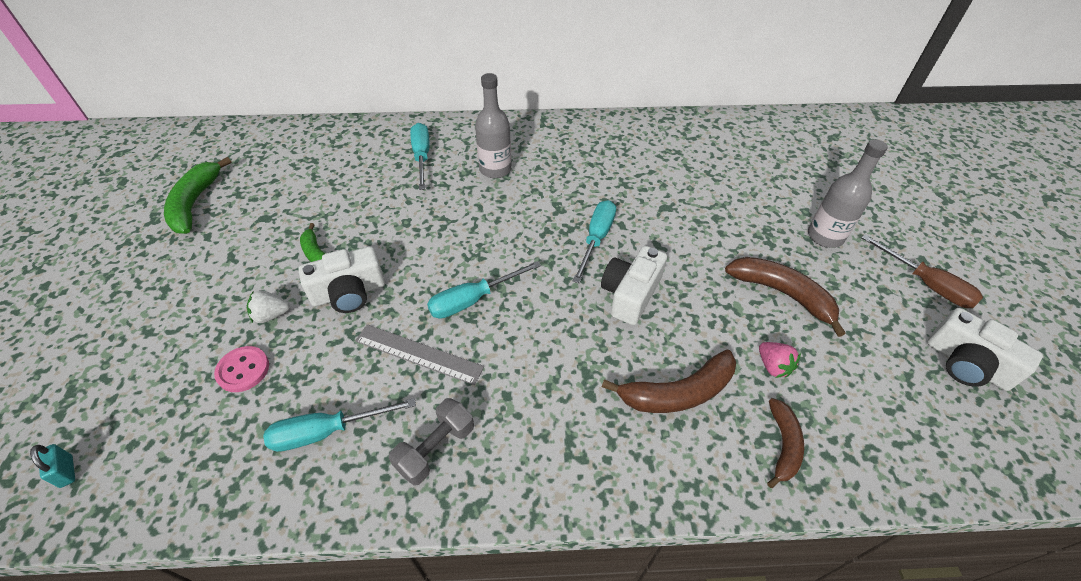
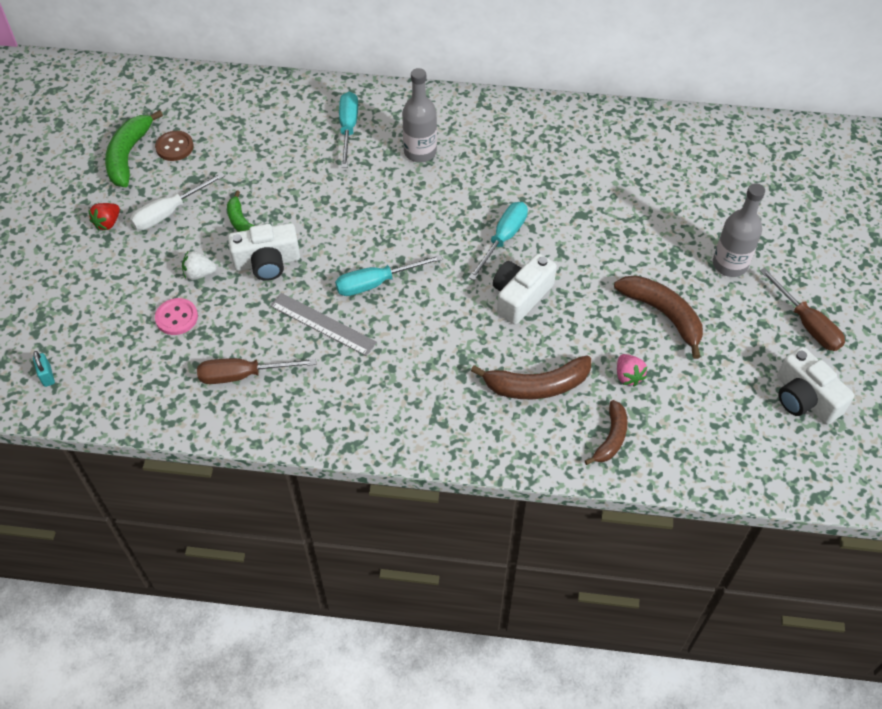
camera: 10 degrees right, 5 degrees up
turquoise screwdriver [263,398,416,452] -> brown screwdriver [197,358,316,384]
grey dumbbell [389,398,474,486] -> none
none -> red strawberry [88,203,120,230]
none -> white screwdriver [130,172,225,230]
none -> brown button [155,131,194,161]

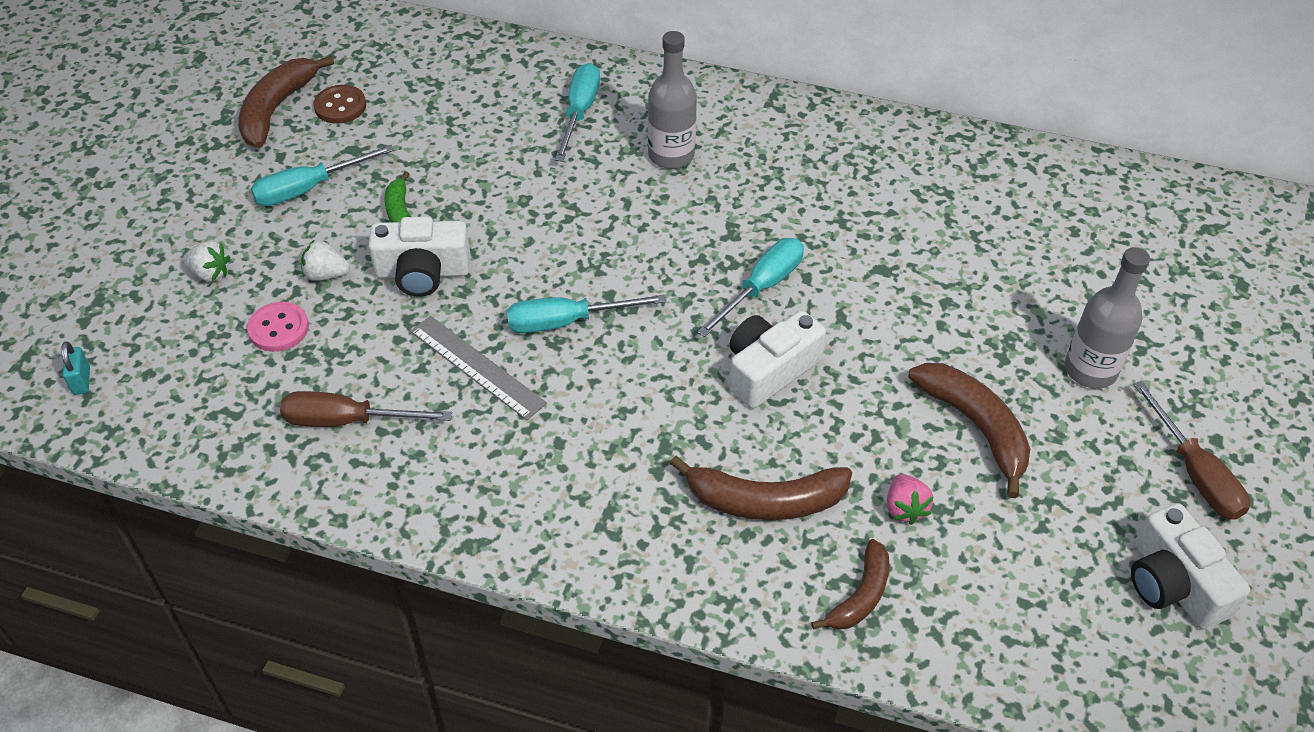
camera: 10 degrees right, 5 degrees down
red strawberry [88,203,120,230] -> none
green banana [105,110,163,187] -> brown banana [238,55,334,148]
white screwdriver [130,172,225,230] -> turquoise screwdriver [251,145,395,206]
none -> white strawberry [183,241,231,282]

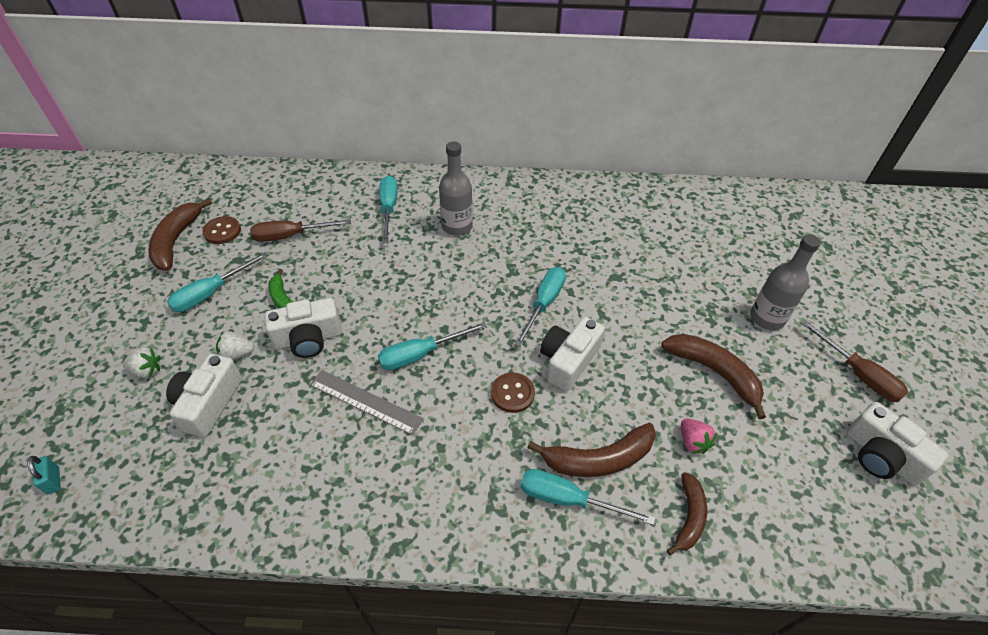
camera: 15 degrees left, 0 degrees up
pink button [247,302,309,352] -> white camera [166,354,242,437]
brown screwdriver [280,391,452,427] -> brown screwdriver moved to [250,219,351,242]
none -> brown button [491,372,535,413]
none -> turquoise screwdriver [520,469,655,525]

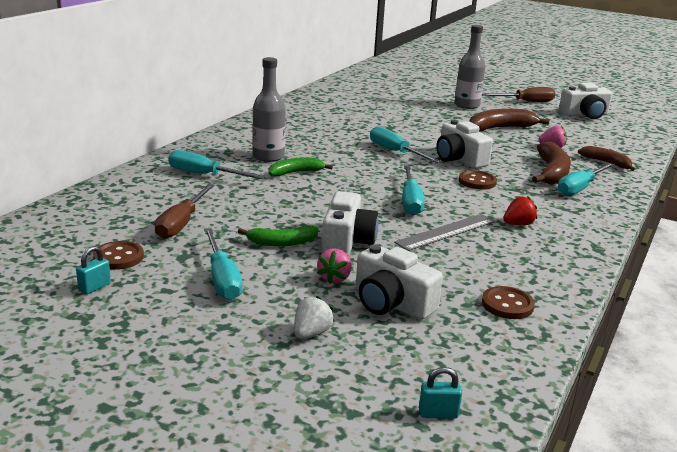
camera: 65 degrees left, 25 degrees down
brown banana [148,198,212,271] -> turquoise padlock [76,246,111,295]
white strawberry [216,331,254,360] -> pink strawberry [317,249,352,284]
none -> green banana [268,157,333,176]
none -> brown button [482,286,535,319]
none -> red strawberry [503,196,537,225]

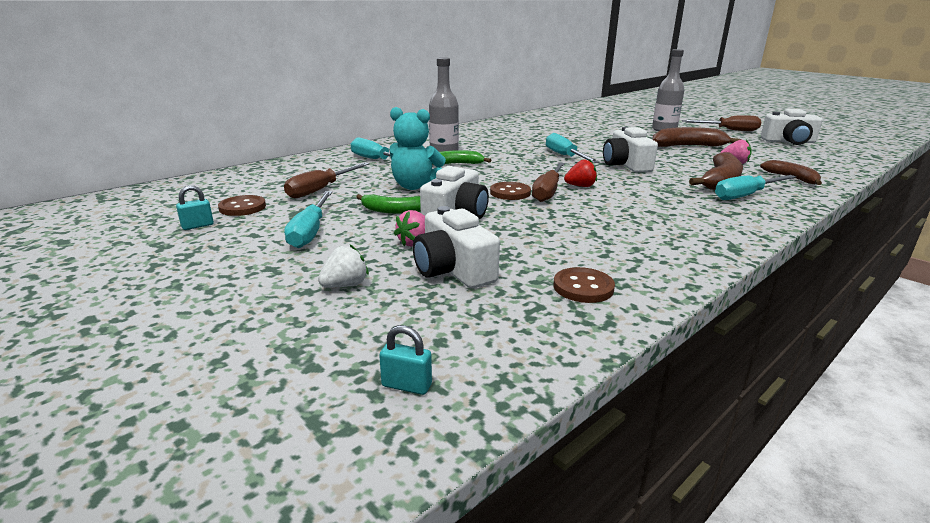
camera: 20 degrees right, 0 degrees up
grey ruler [394,214,495,251] -> none
turquoise screwdriver [402,165,425,216] -> brown screwdriver [532,162,565,202]
brown button [459,170,497,190] -> brown button moved to [490,182,531,200]
red strawberry [503,196,537,225] -> red strawberry moved to [564,159,597,187]
none -> turquoise teddy bear [389,107,446,190]

